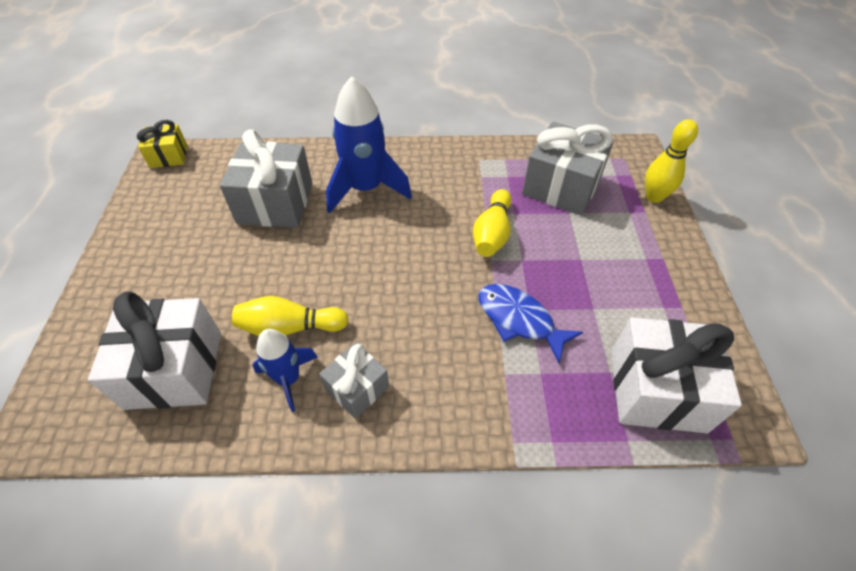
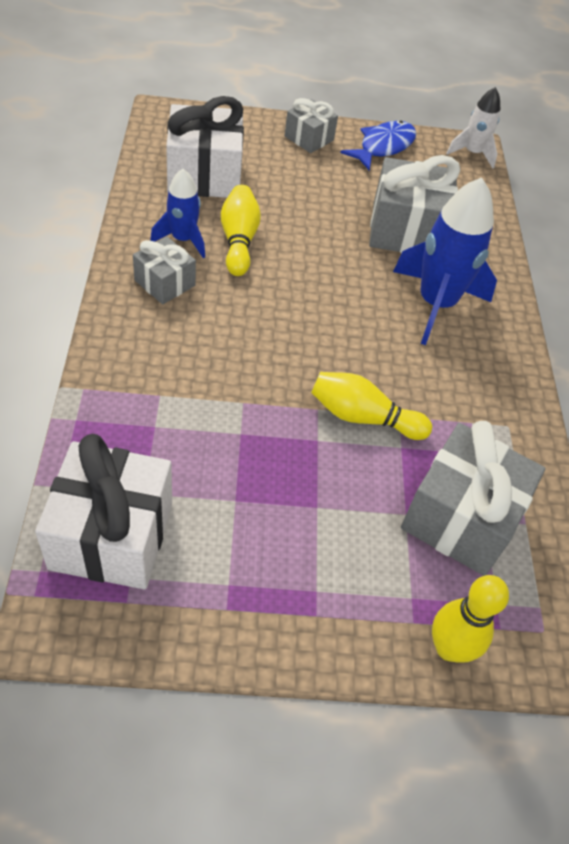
camera: 85 degrees right, 0 degrees up
yellow gift [137,120,187,168] -> white rocket [446,87,500,169]
blue fish [478,284,583,363] -> blue fish moved to [340,121,416,171]
none -> grey gift [285,98,338,153]

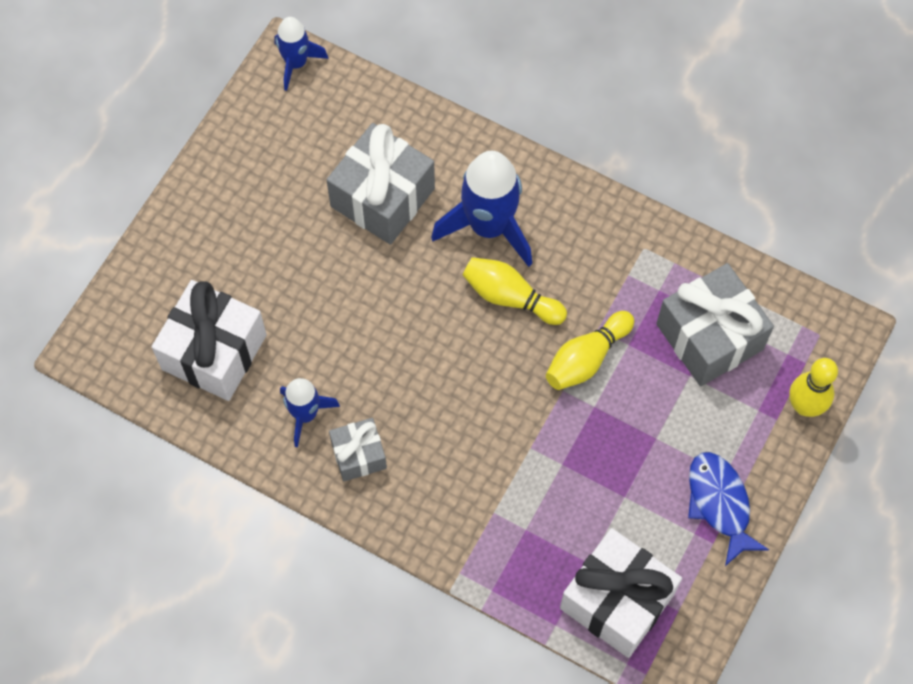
camera: 55 degrees left, 15 degrees up
yellow bowling pin [221,185,261,276] -> yellow bowling pin moved to [463,257,567,325]
grey gift [285,98,338,153] -> none
blue fish [340,121,416,171] -> blue fish moved to [688,452,769,566]
white rocket [446,87,500,169] -> blue rocket [274,17,328,91]

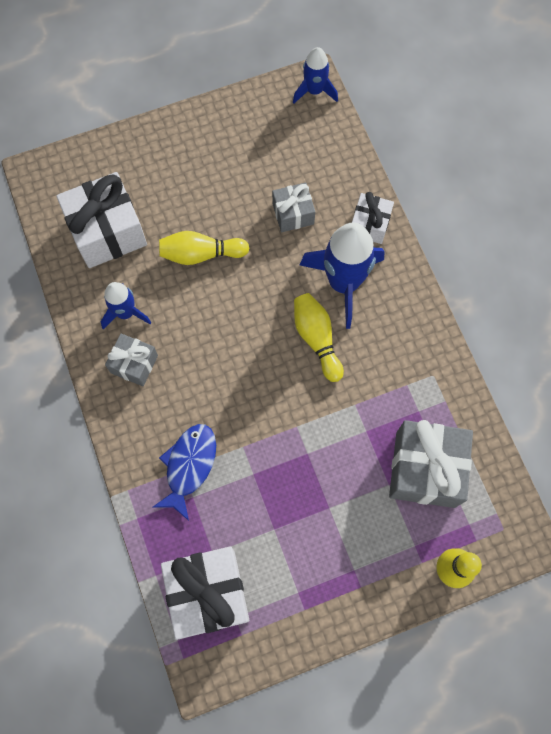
camera: 40 degrees right, 5 degrees up
grey gift [327,123,435,245] -> grey gift [272,182,315,232], size x0.56
yellow bowling pin [546,311,634,390] -> yellow bowling pin moved to [159,231,249,265]
blue fish [688,452,769,566] -> blue fish moved to [152,424,216,521]
none -> white gift [352,192,394,244]

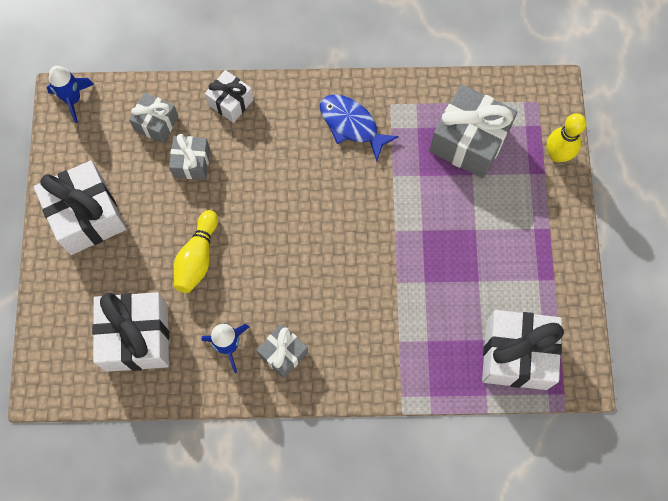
camera: 70 degrees left, 0 degrees up
blue fish [152,424,216,521] -> blue fish moved to [320,94,399,161]
yellow bowling pin [294,293,344,382] -> none
blue rocket [300,222,385,329] -> none
none -> white gift [34,160,126,255]
none -> grey gift [129,92,178,143]

